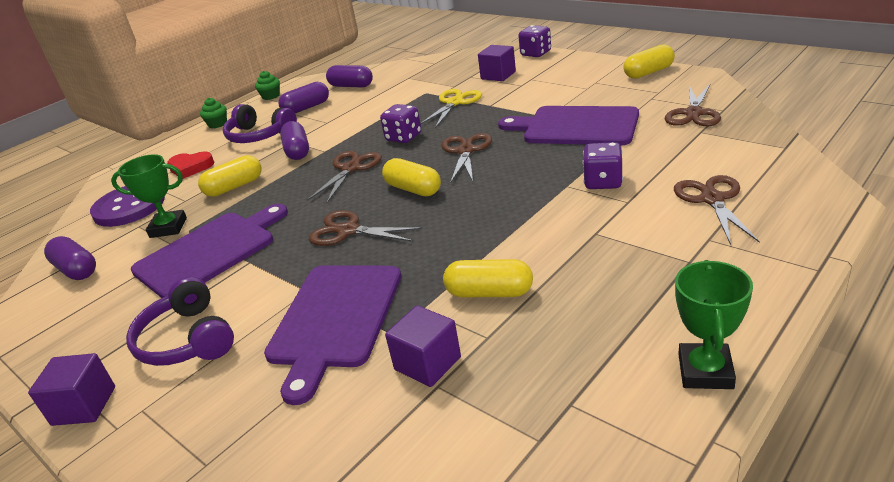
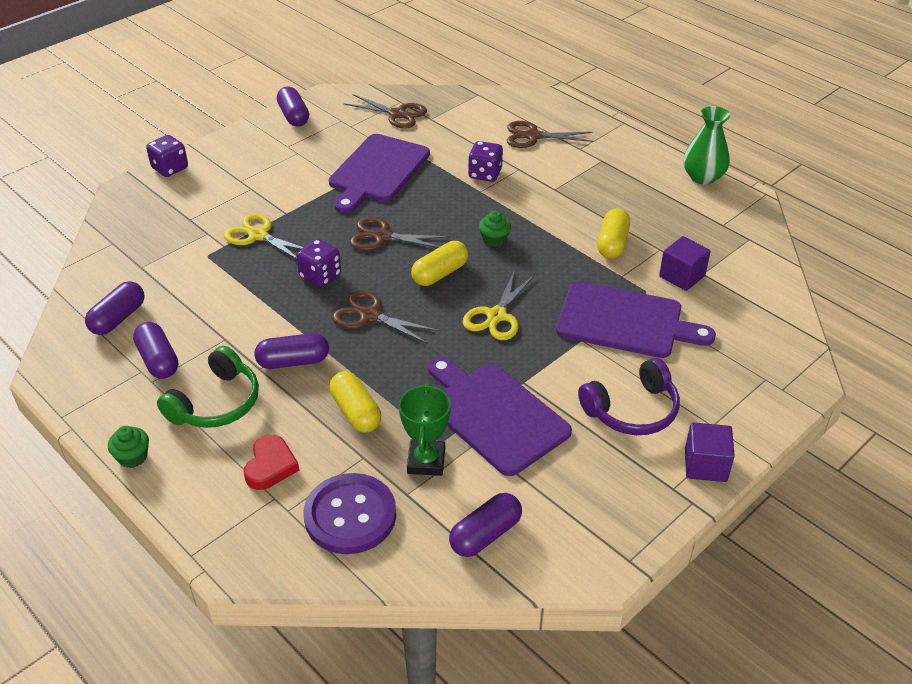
camera: 90 degrees left, 10 degrees up
purple headphones [223,104,297,143] -> green headphones [157,346,259,428]
green cupcake [255,71,280,100] -> green cupcake moved to [479,211,511,247]
brown scissors [309,210,423,246] -> yellow scissors [462,270,535,340]
purple cube [478,45,516,81] -> none
yellow capsule [623,44,675,79] -> purple capsule [277,87,309,127]
green trophy [675,260,753,389] -> green vase [683,106,730,185]

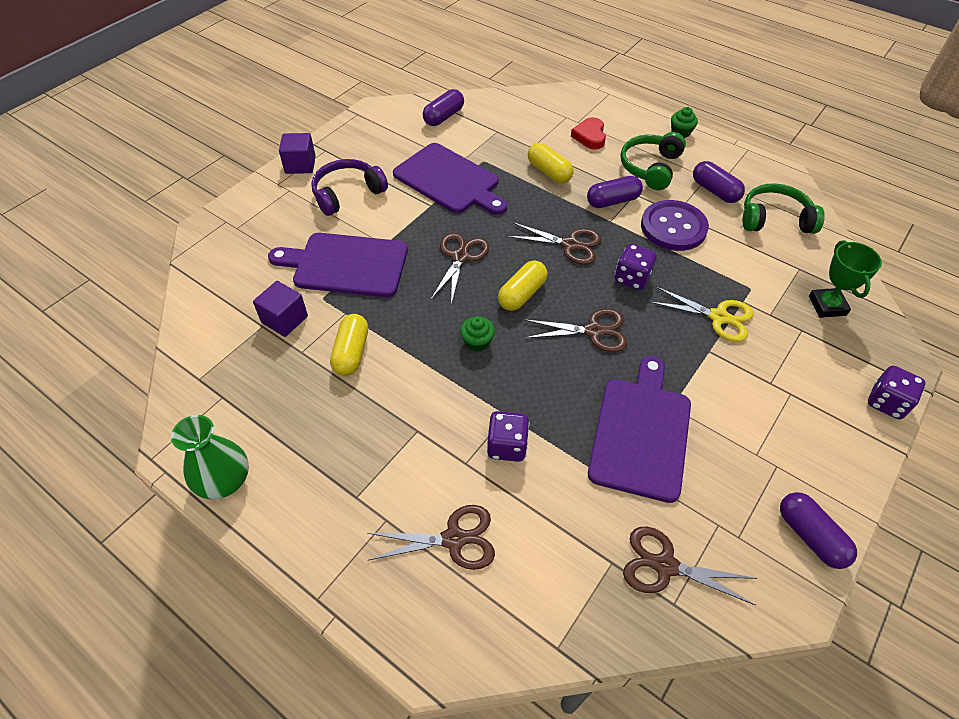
camera: 170 degrees right, 10 degrees up
purple capsule [85,281,145,335] -> green headphones [743,183,825,234]
purple button [303,473,396,554] -> purple button moved to [641,200,709,251]
green trophy [399,383,451,476] -> green trophy moved to [809,240,882,318]
yellow scissors [462,270,535,340] -> brown scissors [431,233,489,305]

